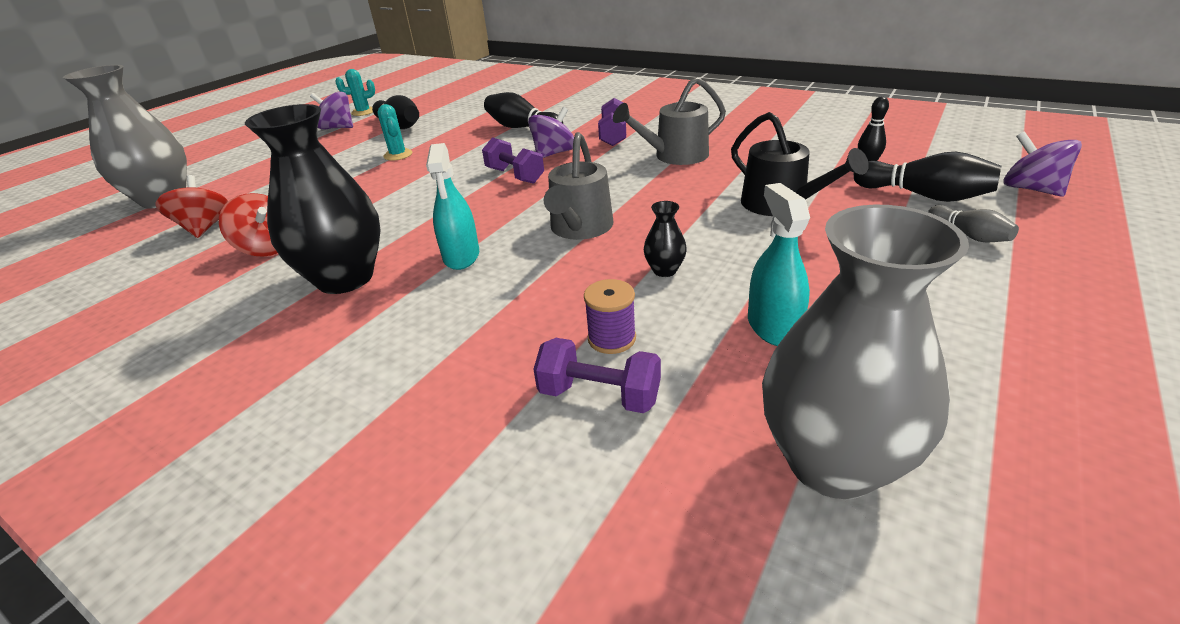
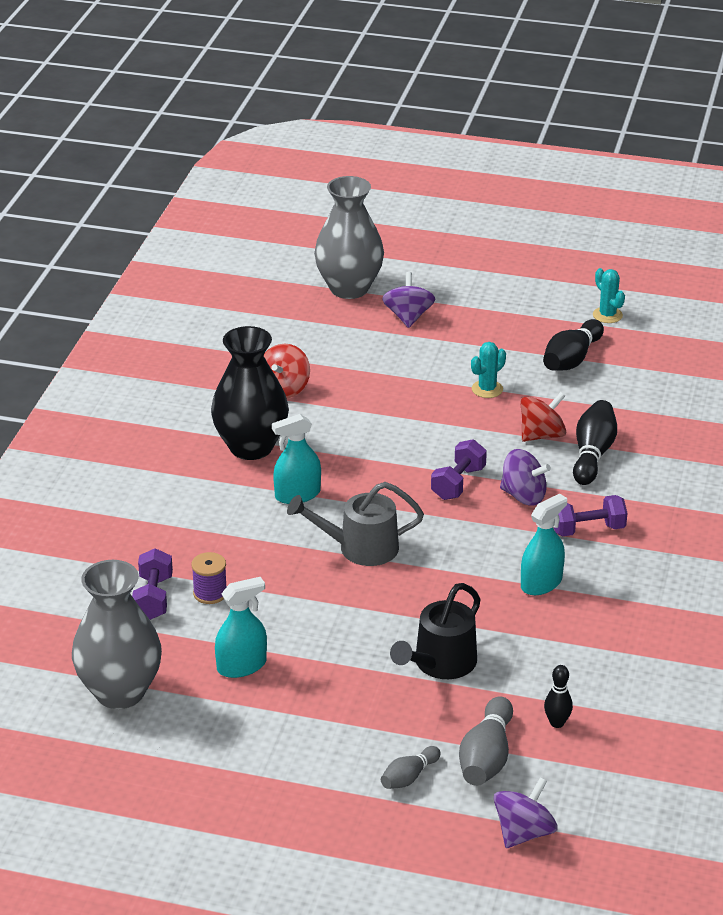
camera: 70 degrees right, 0 degrees up
red spinning top [155,175,228,238] -> red spinning top moved to [520,392,566,442]
purple spinning top [310,91,353,130] -> purple spinning top moved to [382,272,435,328]
grey watering can [613,77,726,165] -> turquoise spray bottle [521,494,567,595]
black vase [644,201,687,277] -> none
black bowling pin [853,152,1001,202] -> grey bowling pin [459,696,513,786]

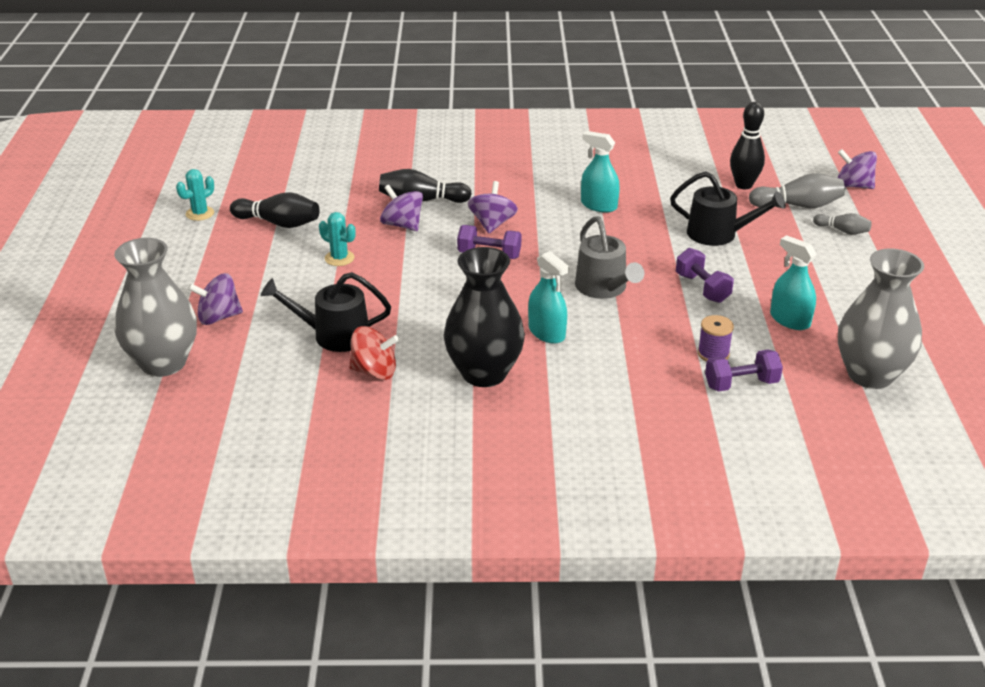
camera: 105 degrees left, 0 degrees up
red spinning top [520,392,566,442] -> purple spinning top [380,185,423,231]
black bowling pin [544,665,573,728] -> black bowling pin [730,102,765,189], size x1.69
purple dumbbell [554,495,627,536] -> purple dumbbell moved to [676,248,734,303]
none -> black watering can [261,272,391,352]

